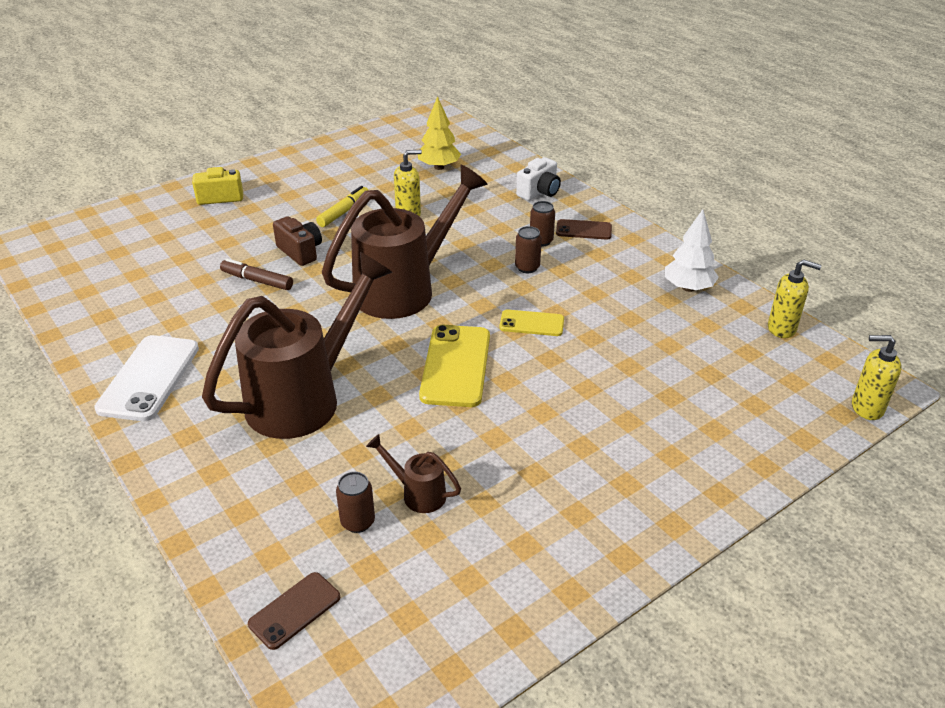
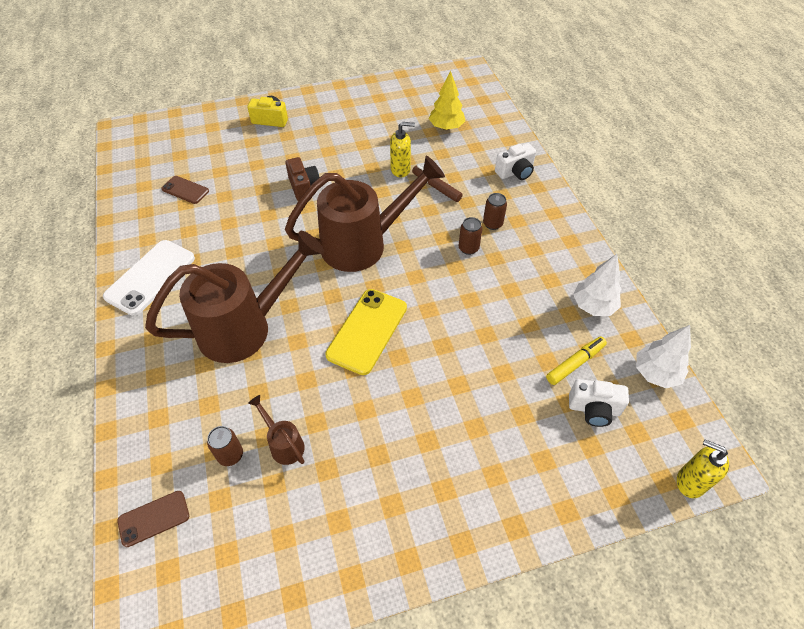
camera: 20 degrees right, 15 degrees up
brown marker [220,258,293,290] -> brown marker moved to [412,165,462,202]
yellow marker [316,186,368,227] -> yellow marker moved to [546,337,607,385]
yellow phone [499,310,564,336] -> none
brown phone [556,219,612,240] -> brown phone moved to [161,176,209,204]
yellow soap dispenser [768,259,821,338] -> white tree [636,325,691,388]
none -> white camera [569,379,629,427]

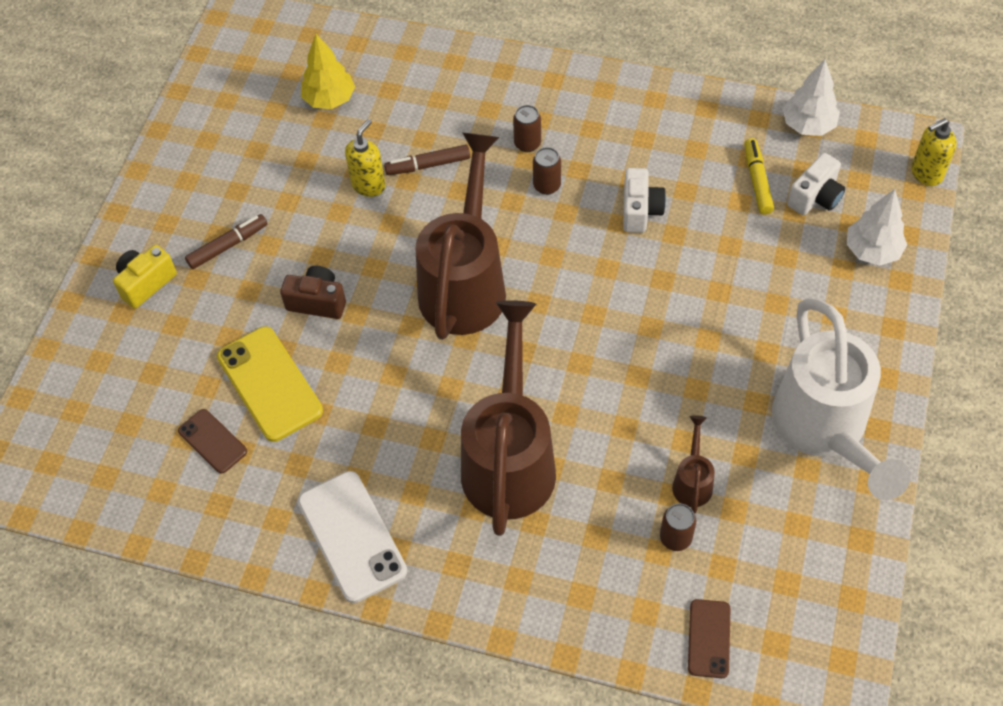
camera: 55 degrees left, 5 degrees up
brown phone [161,176,209,204] -> brown phone turned 75 degrees clockwise [178,409,247,474]
brown watering can [248,395,305,465] -> brown watering can turned 105 degrees clockwise [672,415,715,514]
yellow phone [325,289,407,375] -> yellow phone moved to [217,327,323,442]
white camera [495,143,536,180] -> white camera moved to [623,168,666,233]
white tree [573,254,621,316] -> white tree moved to [846,189,907,266]
none -> brown marker [185,214,267,269]
none -> white watering can [772,298,910,500]

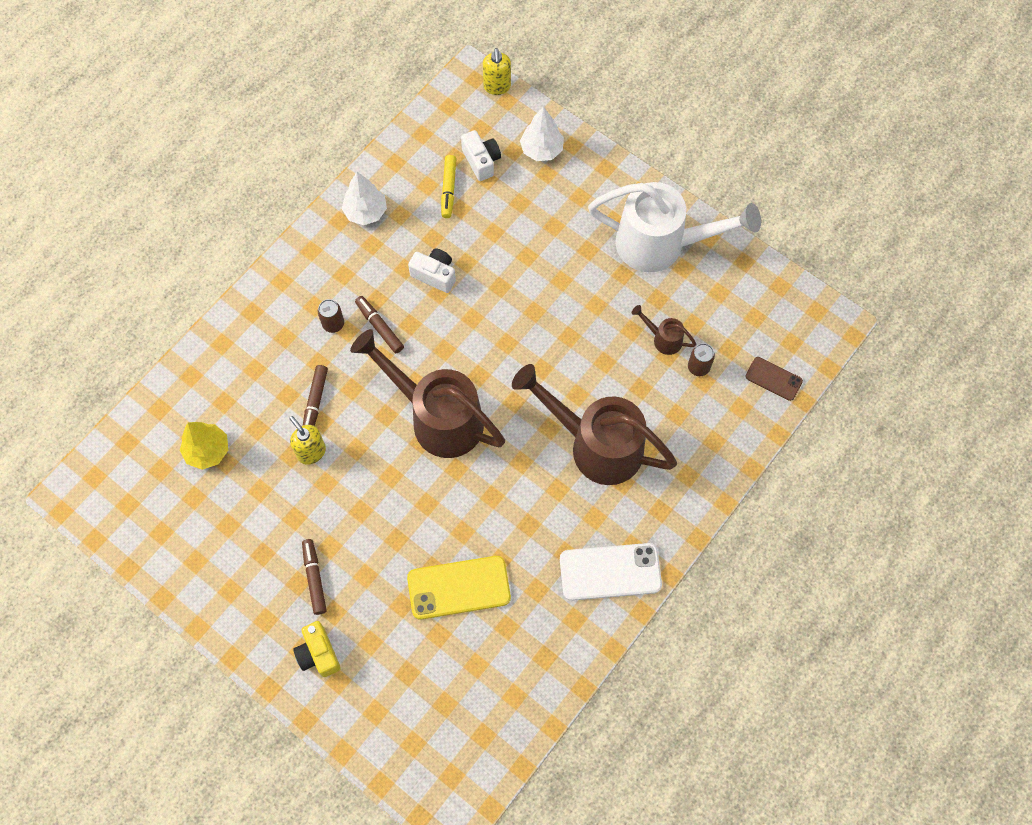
camera: 70 degrees left, 10 degrees up
brown phone [178,409,247,474] -> none
brown camera [280,266,346,319] -> none
brown can [533,147,561,195] -> brown marker [355,296,404,353]
yellow marker [744,138,774,214] -> yellow marker turned 105 degrees counterclockwise [441,155,456,218]
white tree [783,60,840,136] -> white tree moved to [342,172,387,225]

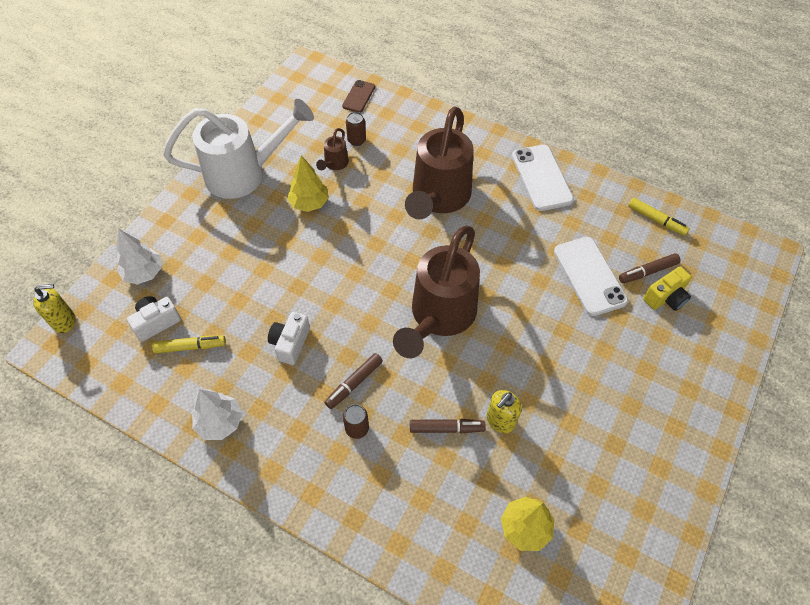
camera: 100 degrees left, 10 degrees down
yellow camera [293,621,341,677] -> yellow camera moved to [643,266,692,311]
brown marker [302,539,327,615] -> brown marker moved to [619,253,681,283]
yellow phone [407,556,511,620] -> white phone [554,237,628,316]
white watering can [588,182,761,272] -> white watering can turned 75 degrees clockwise [163,99,314,199]
none -> yellow tree [287,155,329,212]
none -> yellow marker [628,198,690,236]

